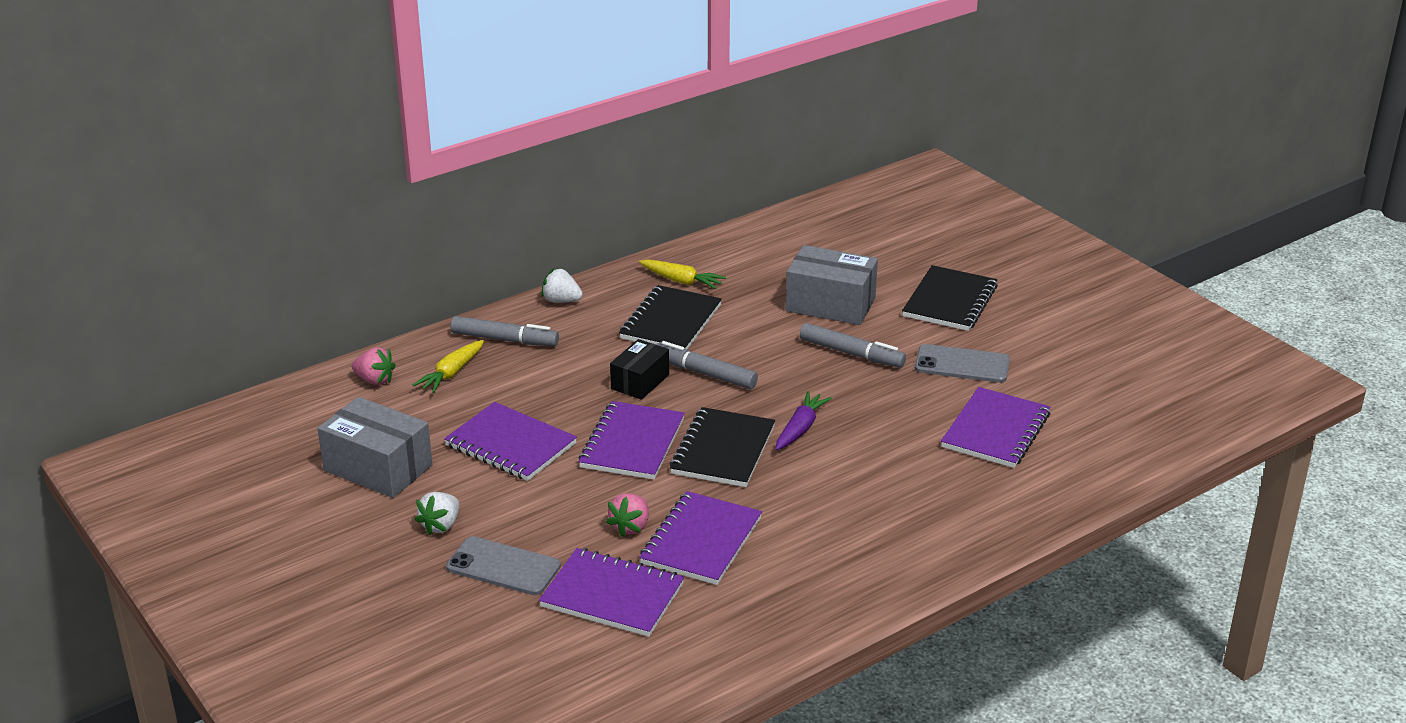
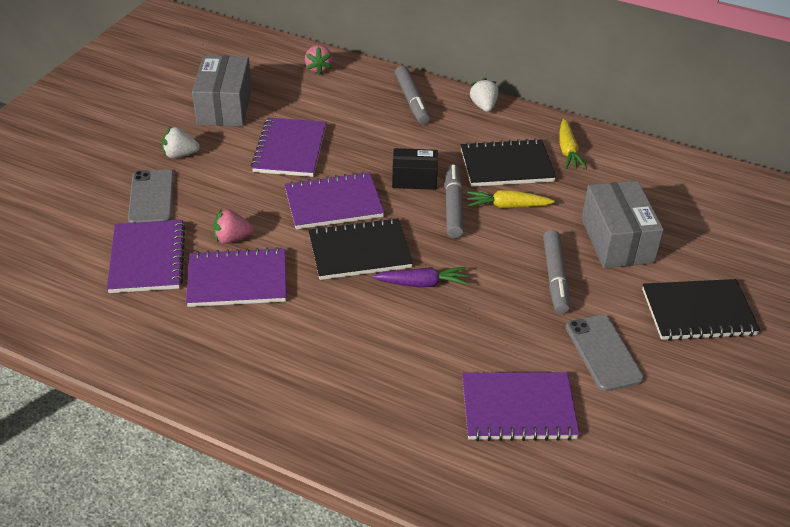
camera: 60 degrees right, 10 degrees up
yellow carrot [413,340,484,393] -> yellow carrot moved to [466,190,555,208]

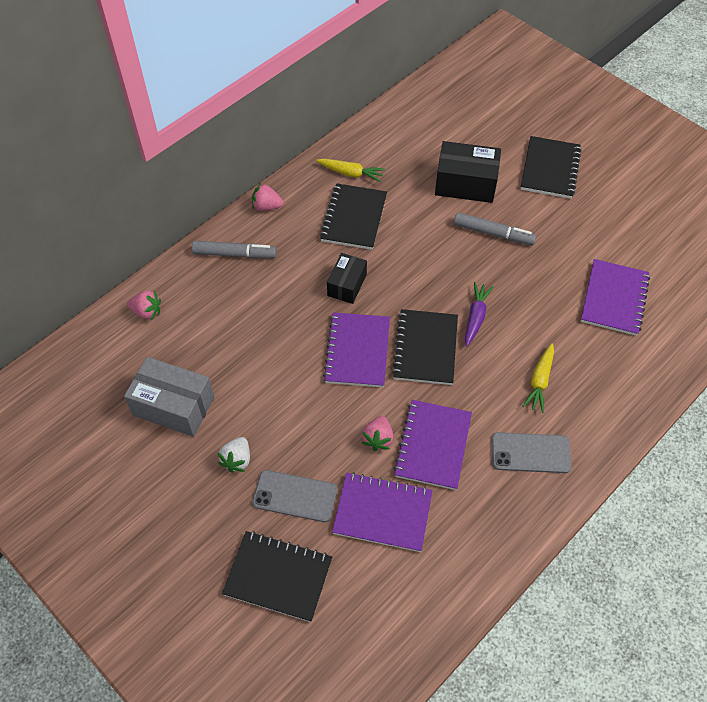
camera: 70 degrees left, 15 degrees up
purple notebook [251,117,326,177] -> none
grey marker [445,165,464,238] -> none
yellow carrot [466,190,555,208] -> yellow carrot moved to [523,343,554,413]
white strawberry [469,78,499,112] -> pink strawberry [252,183,283,211]
grey phone [566,314,644,391] -> grey phone moved to [491,432,572,473]
grey box [581,181,664,268] -> black box [435,141,501,203]
none -> black notebook [222,531,332,622]

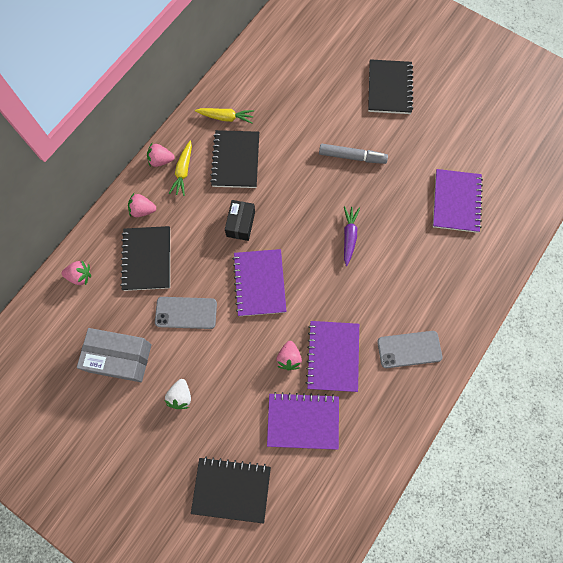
camera: 10 degrees left, 15 degrees up
grey marker [192,241,277,258] -> pink strawberry [128,193,156,217]
grey phone [252,470,337,522] -> grey phone moved to [155,297,217,329]
black notebook [392,309,458,385] -> black notebook moved to [120,226,170,291]
black box [435,141,501,203] -> none
yellow carrot [523,343,554,413] -> yellow carrot moved to [169,141,192,196]

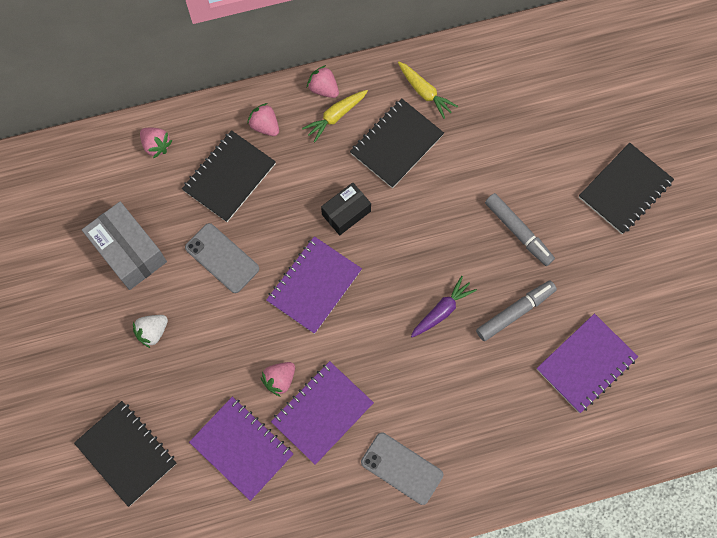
camera: 40 degrees right, 0 degrees up
none -> grey marker [476,281,557,341]

